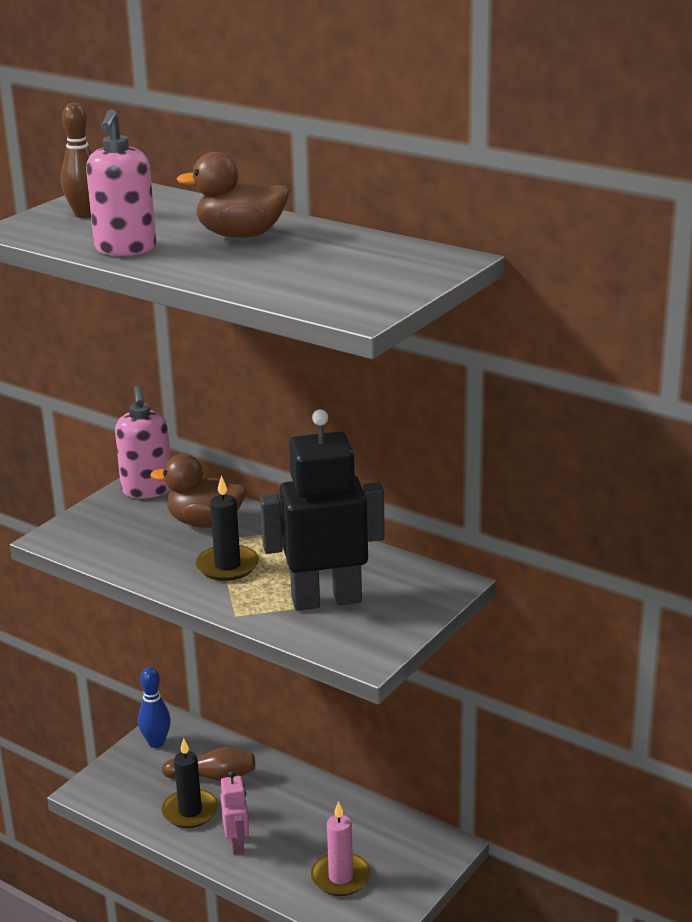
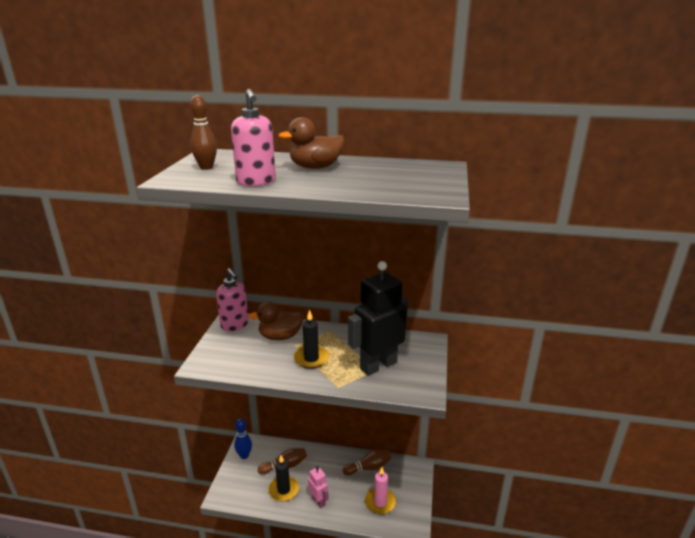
camera: 25 degrees left, 0 degrees up
none -> brown bowling pin [343,450,391,475]

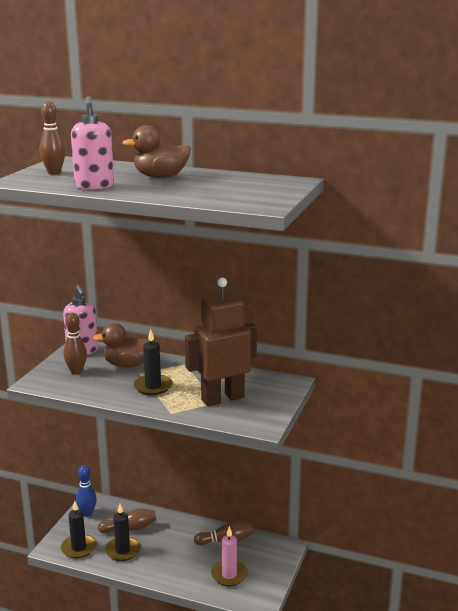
camera: 10 degrees right, 5 degrees down
pink robot [308,466,328,508] -> none
black robot [348,261,408,376] -> brown robot [185,277,257,406]
none -> black candle [61,501,96,558]
none -> brown bowling pin [63,313,87,375]

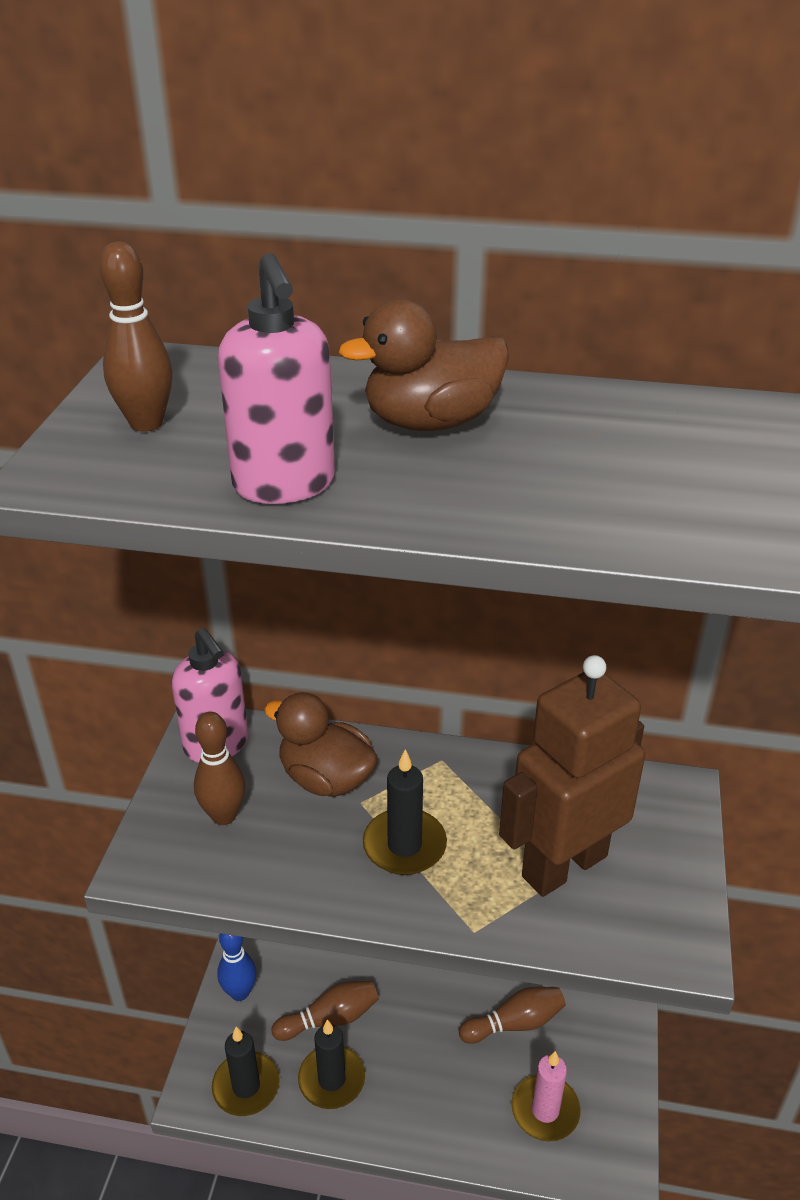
camera: 10 degrees left, 15 degrees up
brown duck [93,323,153,368] -> brown duck turned 45 degrees clockwise [264,692,378,797]

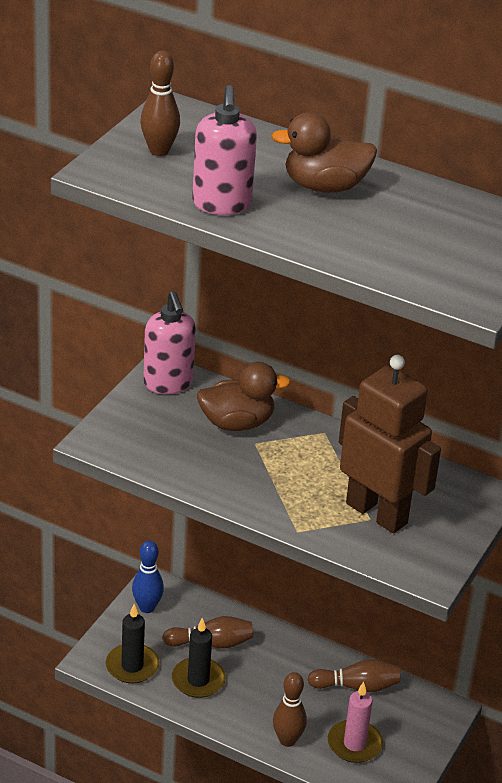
camera: 15 degrees right, 0 degrees up
brown bowling pin [194,712,245,825] -> brown bowling pin moved to [273,672,307,747]
brown duck [264,692,378,797] -> brown duck turned 120 degrees clockwise [197,362,291,431]
black candle [363,749,447,875] -> none
brown robot [499,655,645,897] -> brown robot turned 60 degrees clockwise [339,355,441,533]

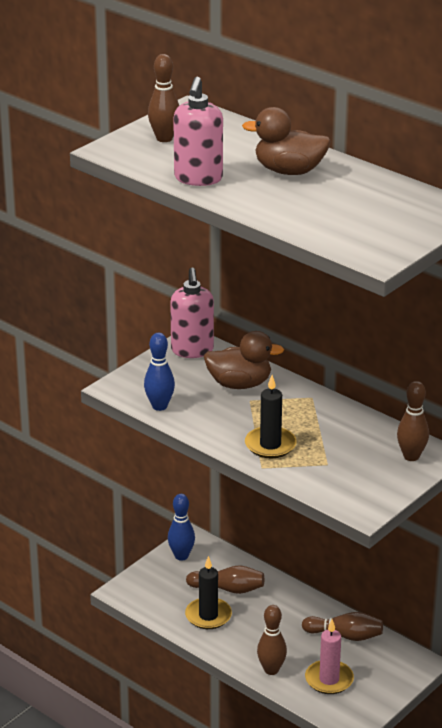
camera: 15 degrees right, 5 degrees down
black candle [106,604,159,684] -> black candle moved to [245,375,297,458]
brown robot [339,355,441,533] -> none
none -> blue bowling pin [144,333,175,411]
none -> brown bowling pin [397,381,429,461]

